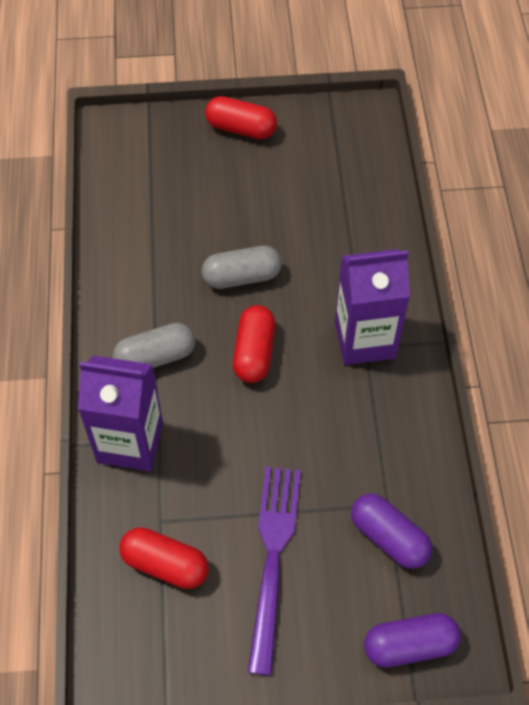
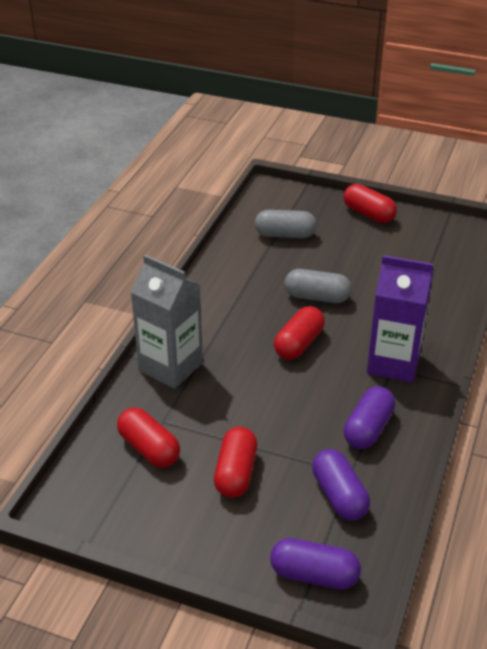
camera: 25 degrees right, 20 degrees down
purple carton [78,355,163,472] -> grey carton [131,255,203,389]
grey capsule [113,323,195,368] -> grey capsule moved to [255,210,317,238]
purple fork [248,467,301,675] -> red capsule [214,427,257,498]
none -> purple capsule [344,386,395,449]

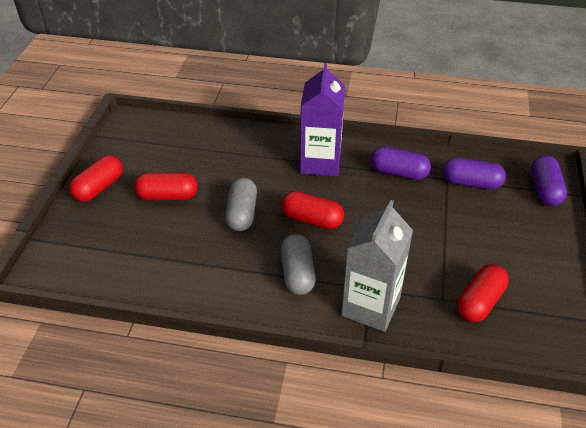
camera: 100 degrees left, 5 degrees up
red capsule [214,427,257,498] -> red capsule moved to [134,173,198,200]
grey capsule [255,210,317,238] -> grey capsule moved to [281,234,316,295]
purple capsule [312,449,370,520] -> purple capsule turned 45 degrees clockwise [443,158,506,190]

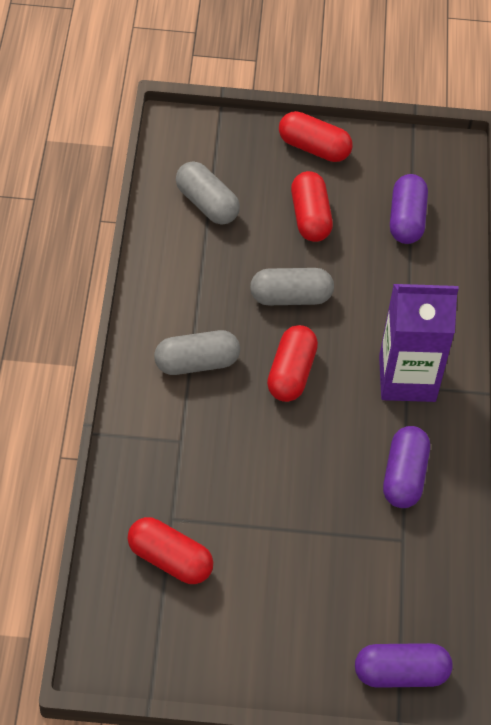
camera: 80 degrees right, 10 degrees up
grey carton [341,200,413,332] -> none
purple capsule [443,158,506,190] -> purple capsule moved to [390,174,428,244]
none -> grey capsule [176,161,240,225]

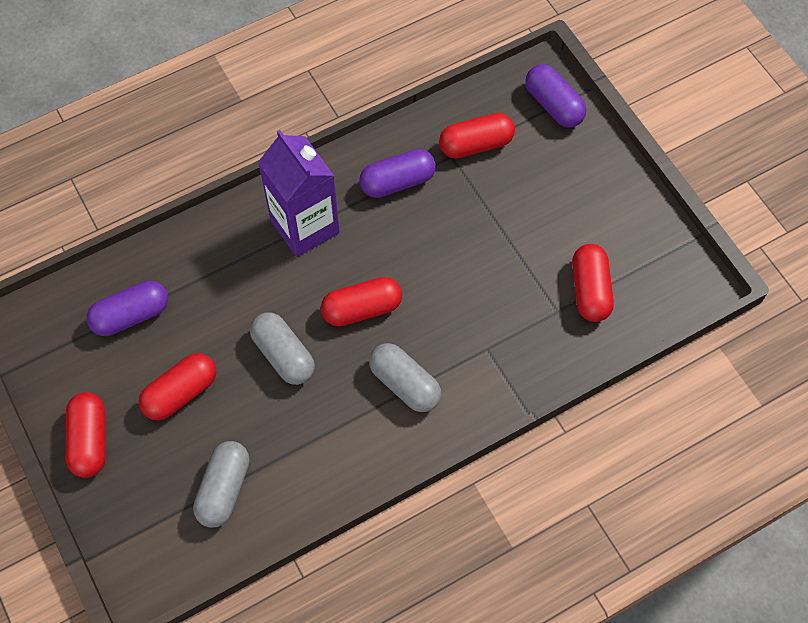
camera: 120 degrees left, 10 degrees up
none -> red capsule [439,113,515,159]

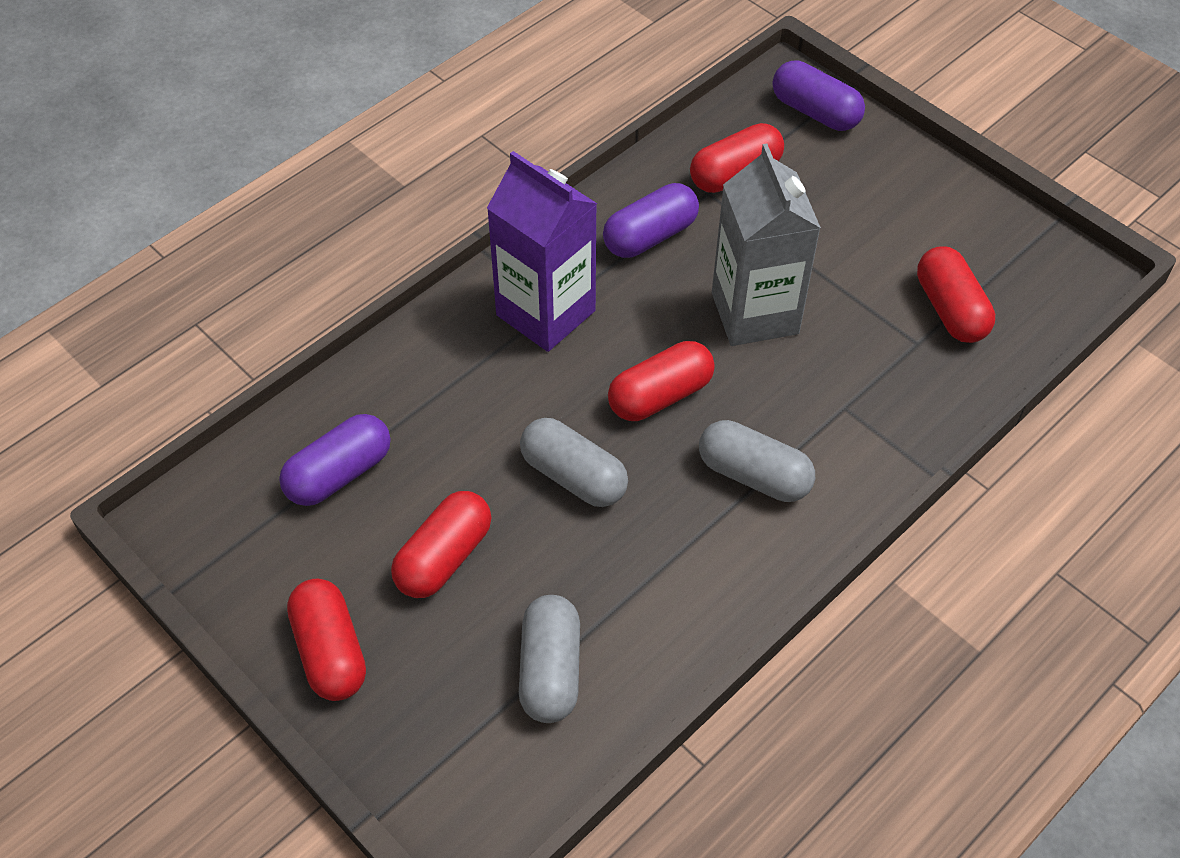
camera: 15 degrees left, 10 degrees down
none -> grey carton [712,144,821,346]

